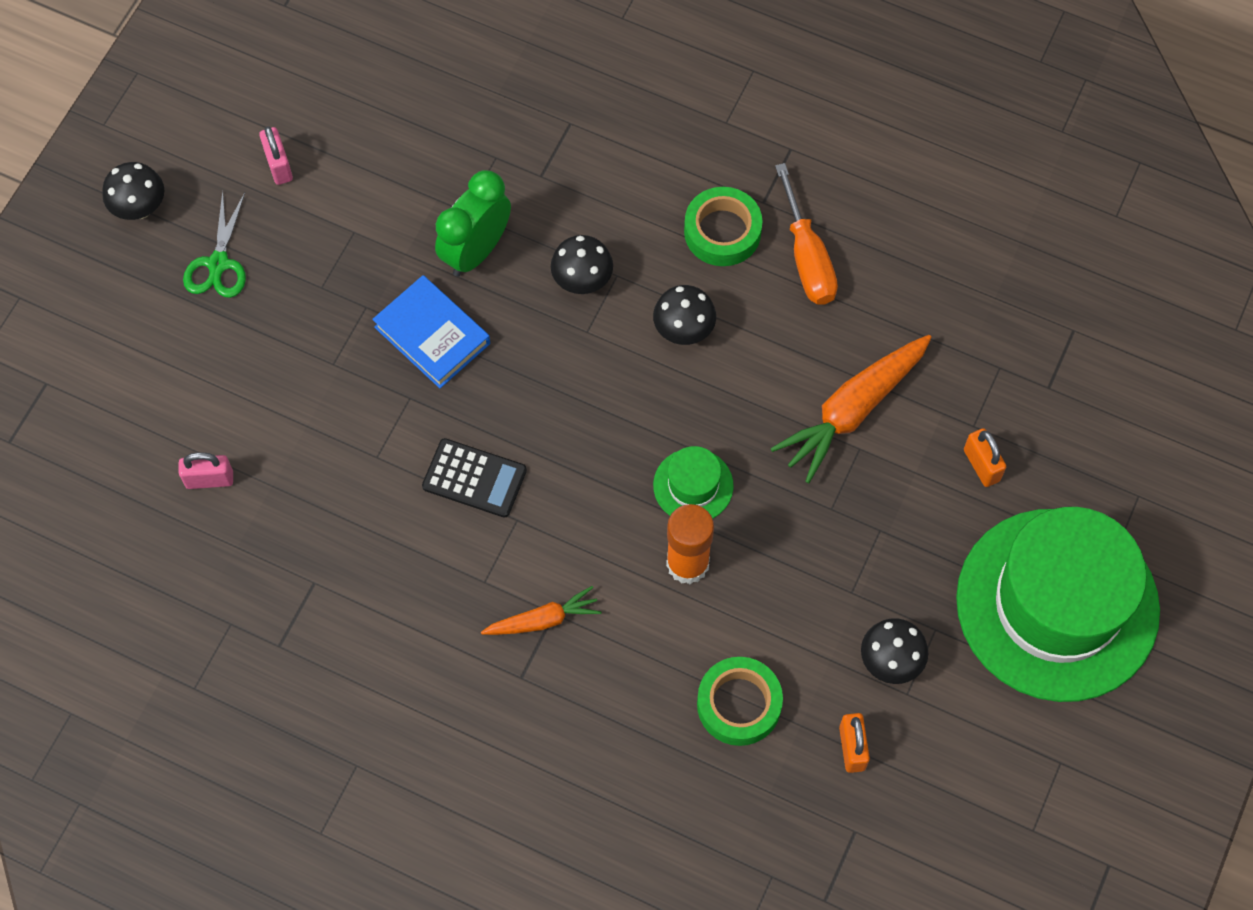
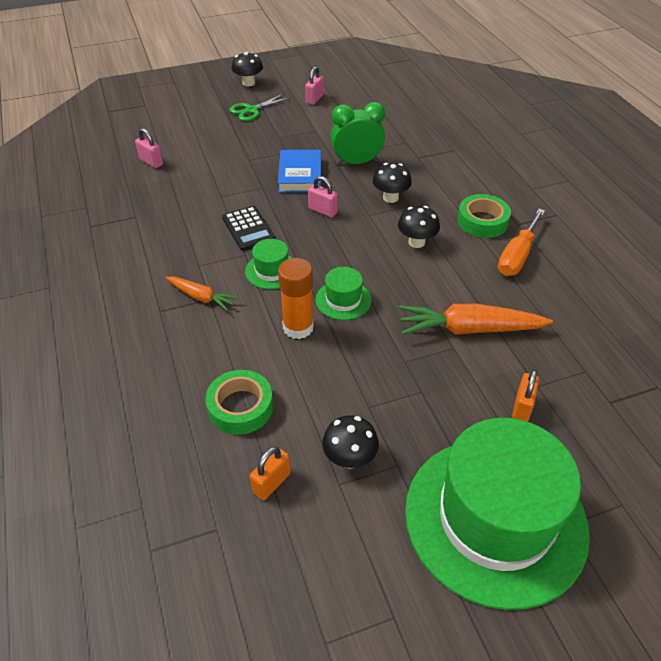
camera: 45 degrees right, 20 degrees down
none -> green hat [245,239,292,289]
none -> pink padlock [308,176,338,217]

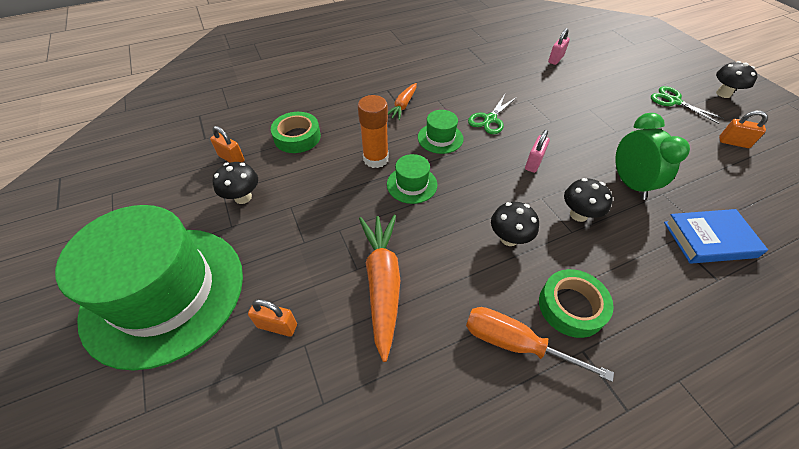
camera: 85 degrees right, 5 degrees up
black calculator [222,206,275,251] -> green scissors [468,94,517,134]
blue book [278,150,321,193] -> blue book moved to [664,209,768,264]
pink padlock [305,67,324,105] -> orange padlock [719,111,768,148]

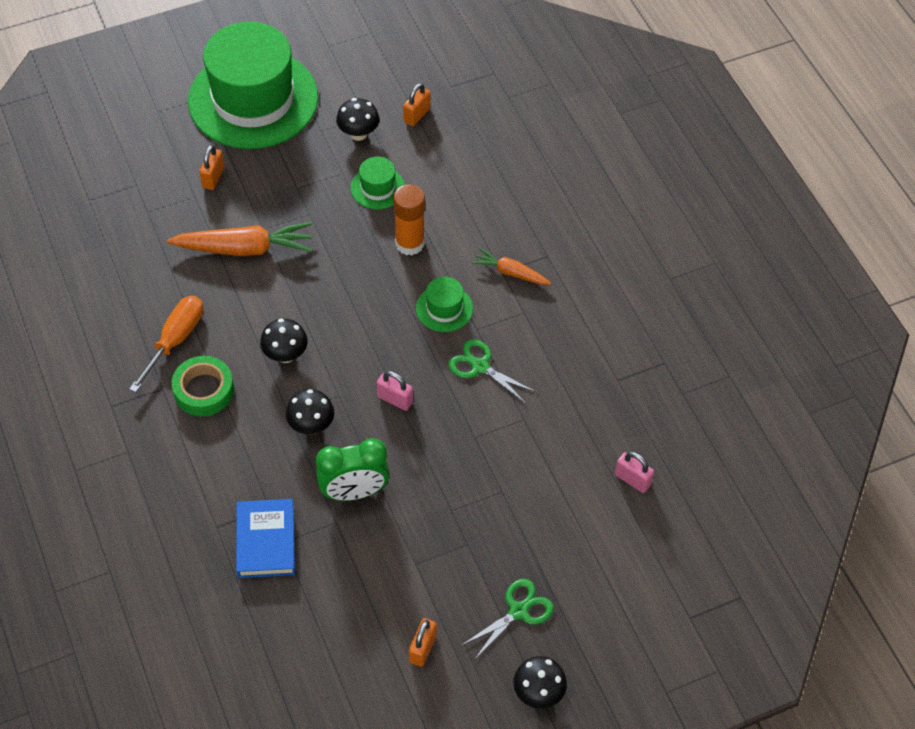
camera: 90 degrees right, 5 degrees up
green tape [271,112,321,153] -> none
green hat [387,154,437,204] -> green hat moved to [351,157,405,209]

